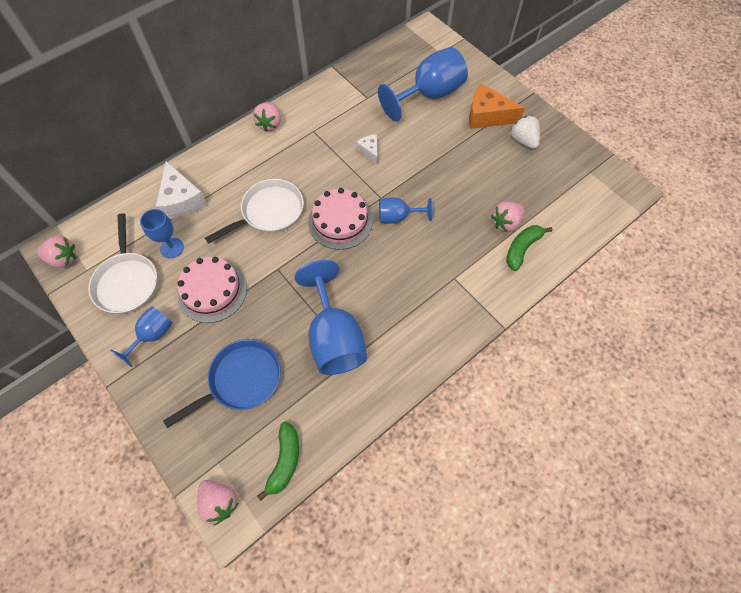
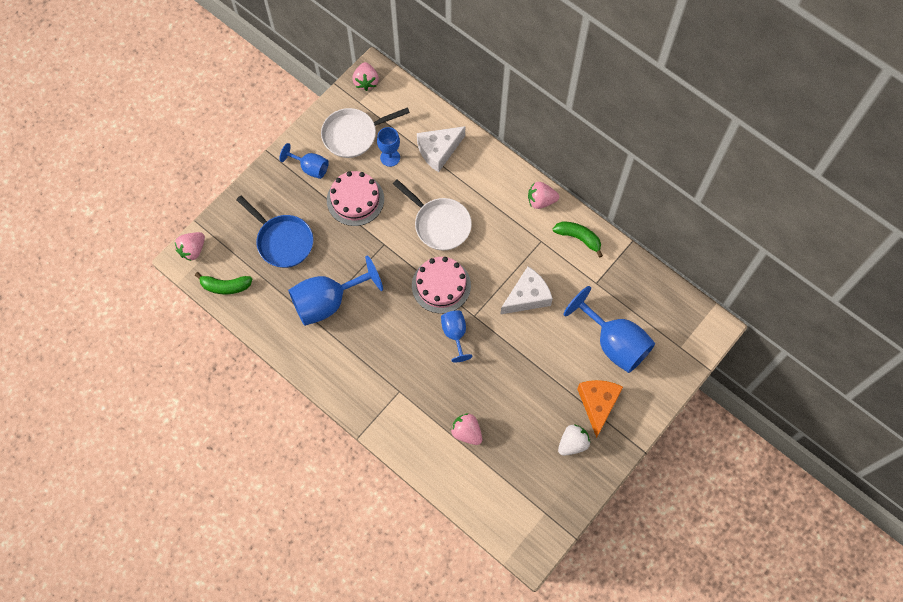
camera: 80 degrees right, 5 degrees up
white cheese [356,135,377,164] -> white cheese [500,266,553,315], size x1.86
green banana [506,225,552,271] -> green banana moved to [553,222,603,258]

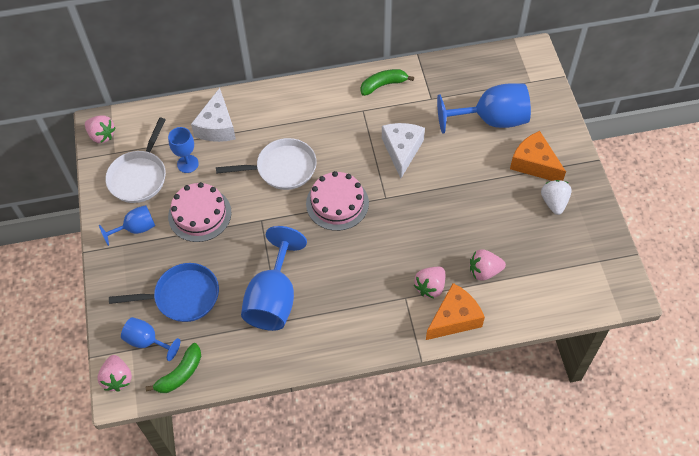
camera: 50 degrees left, 10 degrees down
blue goblet [441,310,473,362] -> blue goblet moved to [121,317,181,361]
pink strawberry [528,182,559,209] -> pink strawberry moved to [414,267,445,298]
none -> orange cheese [426,283,485,340]

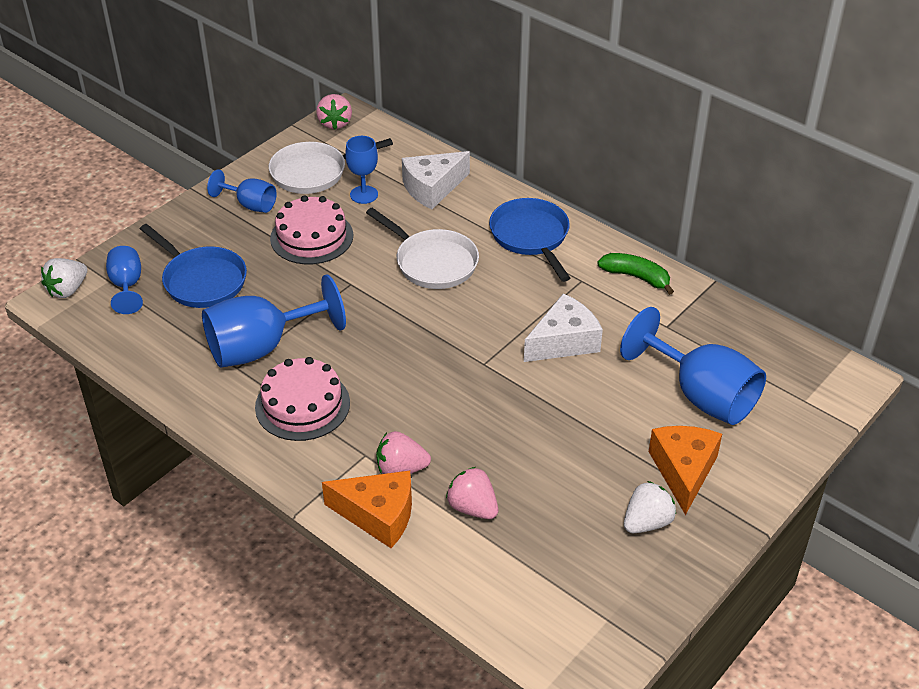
camera: 50 degrees right, 15 degrees down
pink strawberry [98,355,132,391] -> white strawberry [41,258,87,298]
green banana [146,343,201,393] -> none
pink cake [306,171,369,231] -> pink cake moved to [255,357,350,441]
none -> blue pan [489,198,570,282]

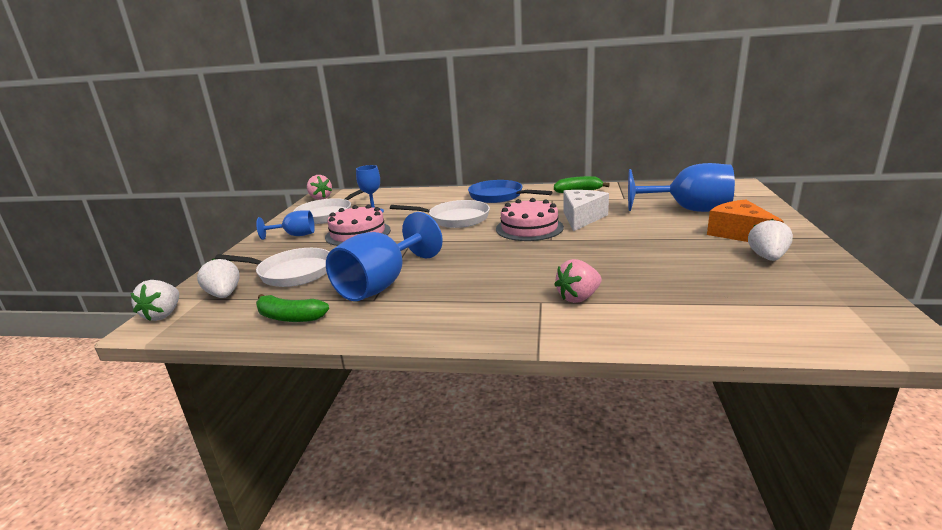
camera: 30 degrees left, 20 degrees down
blue goblet [106,246,143,314] -> white strawberry [197,258,240,298]
blue pan [140,224,247,308] -> white pan [215,248,330,287]
pink cake [255,357,350,441] -> pink cake moved to [496,198,564,241]
orange cheese [322,471,412,548] -> none
white cheese [402,151,470,209] -> none
pink strawberry [446,467,498,519] -> none
none -> green banana [256,294,329,322]

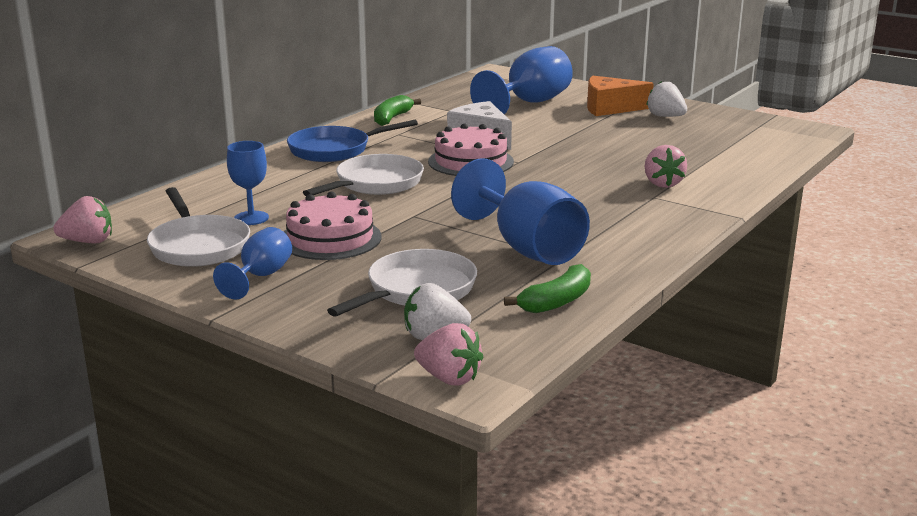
camera: 65 degrees left, 0 degrees up
white strawberry [130,280,179,321] -> pink strawberry [414,323,483,386]

